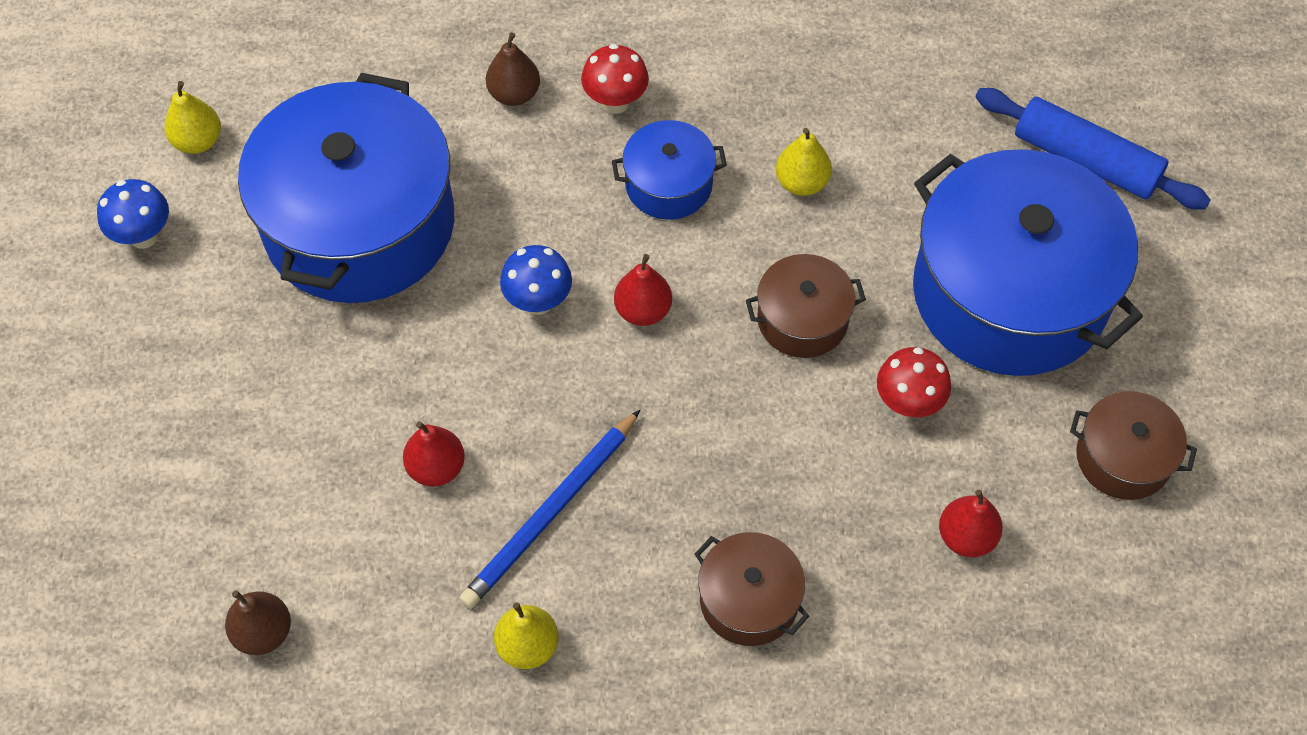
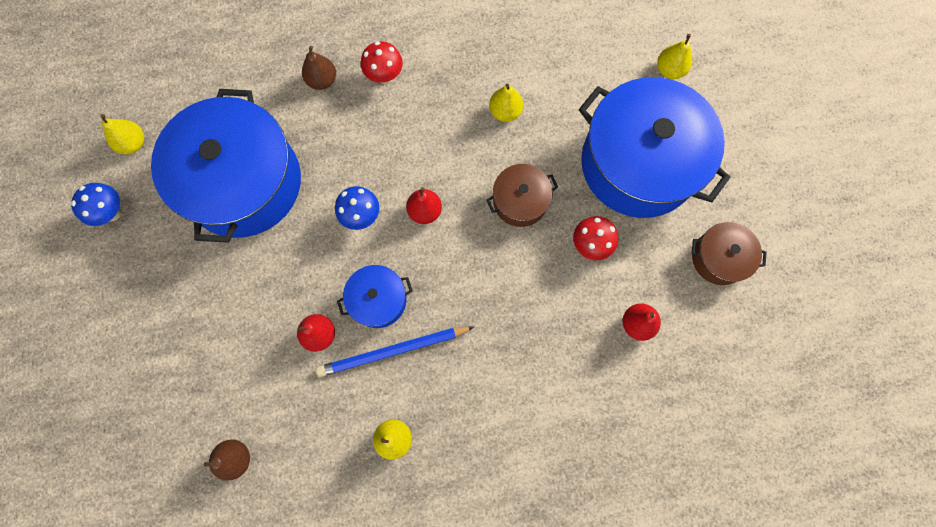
camera: 10 degrees left, 15 degrees up
blue pencil [459,410,640,609] -> blue pencil turned 45 degrees clockwise [316,326,474,377]
blue pot [612,120,727,220] -> blue pot moved to [337,265,413,328]
brown pot [695,532,809,646] -> none
blue rolling pin [975,88,1211,210] -> yellow pear [657,34,692,79]

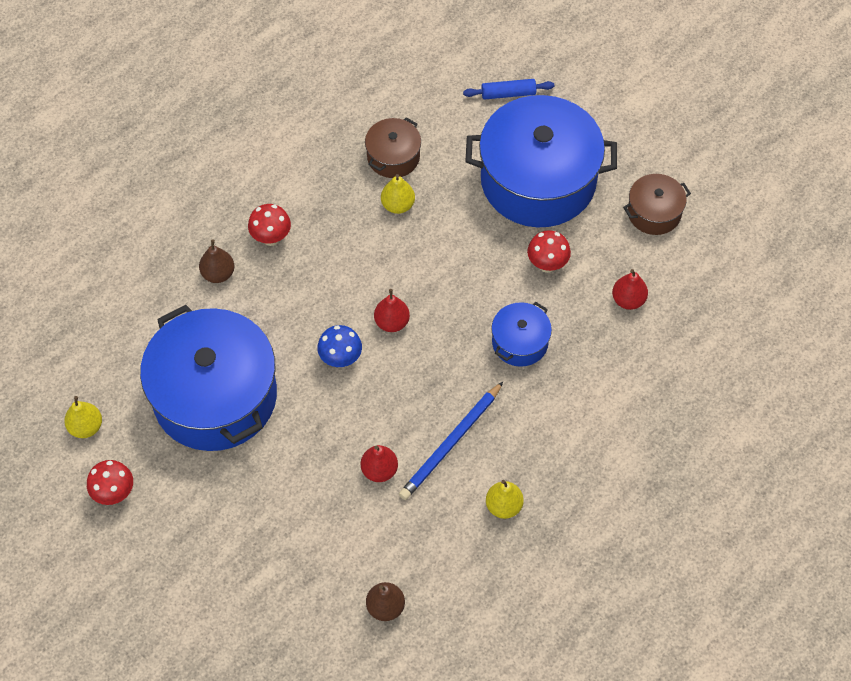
camera: 35 degrees left, 15 degrees down
blue mushroom [71,183,121,226] -> red mushroom [87,460,133,505]
blue pot [337,265,413,328] -> blue pot moved to [491,302,552,367]
brown pot [487,164,558,227] -> brown pot moved to [365,118,421,178]
yellow pear [657,34,692,79] -> blue rolling pin [463,79,554,100]

